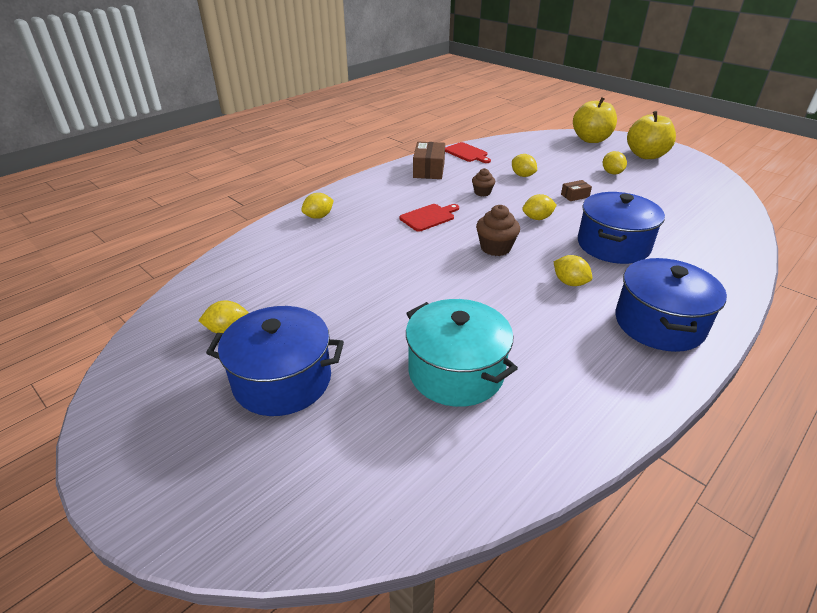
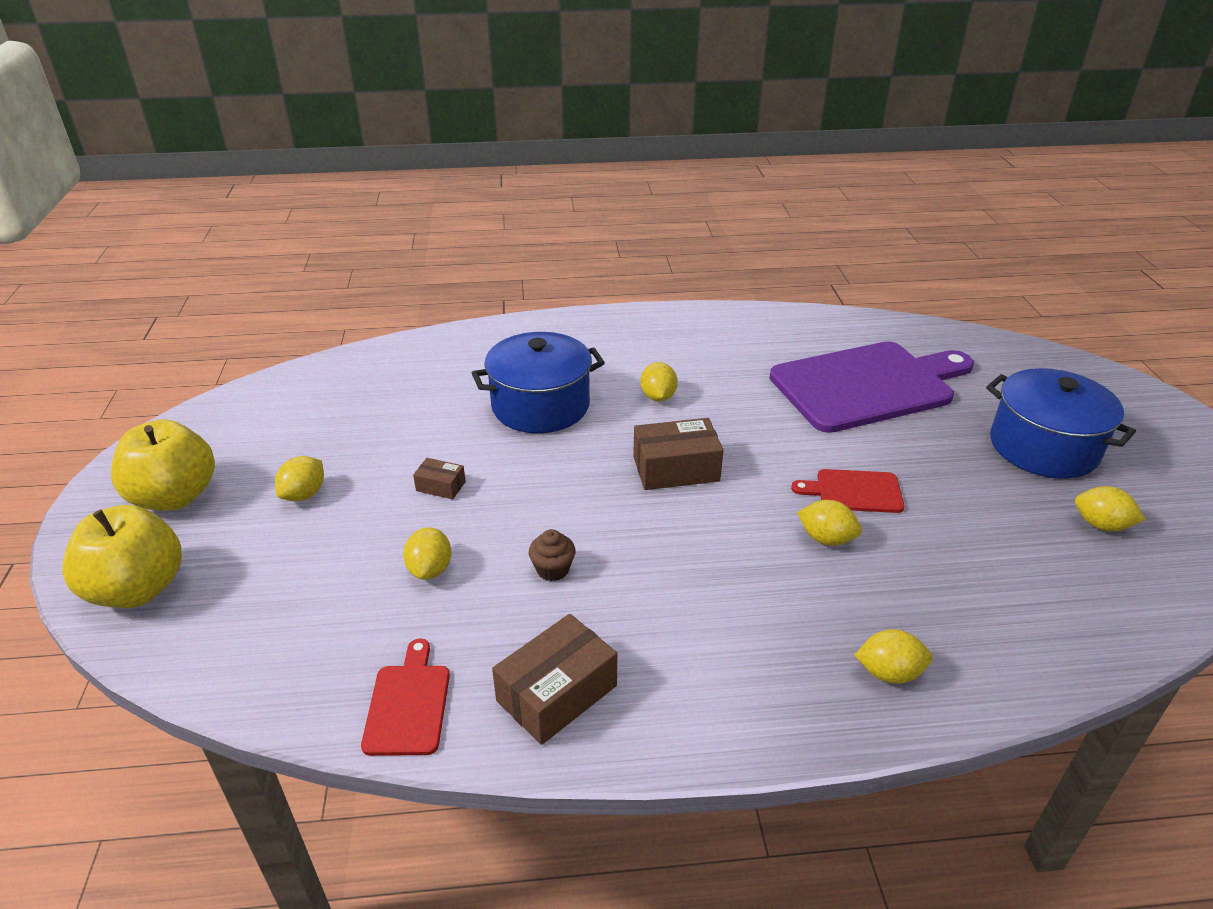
camera: 140 degrees left, 0 degrees up
red cutting board [399,204,459,232] -> red cutting board moved to [791,469,905,513]
turquoise pot [406,299,518,407] -> purple cutting board [770,341,974,433]
brown cupcake [476,205,520,256] -> brown box [633,418,724,490]
yellow lemon [522,194,557,220] -> yellow lemon moved to [797,500,862,546]
blue pot [615,258,727,352] -> none

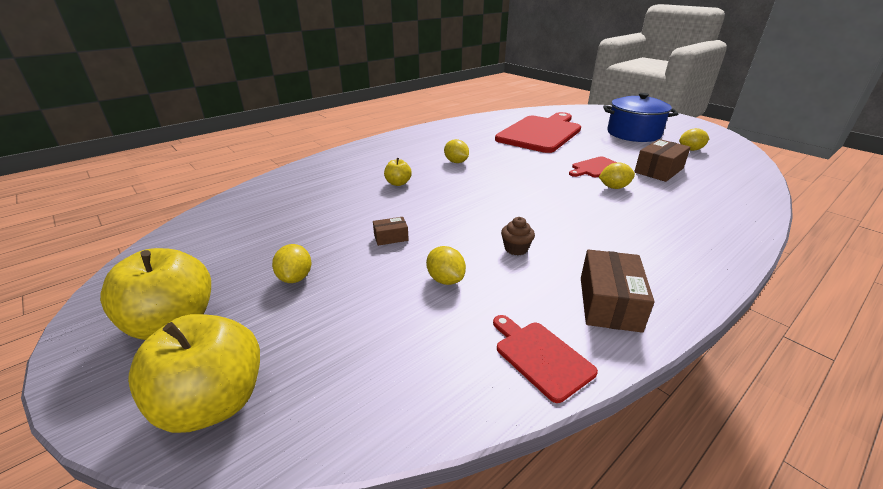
camera: 35 degrees left, 5 degrees down
blue pot [472,332,605,433] -> yellow apple [384,158,412,186]
brown box [633,418,724,490] -> brown box moved to [634,139,691,182]
purple cutting board [770,341,974,433] -> red cutting board [495,112,581,153]
yellow lemon [854,629,932,684] -> none

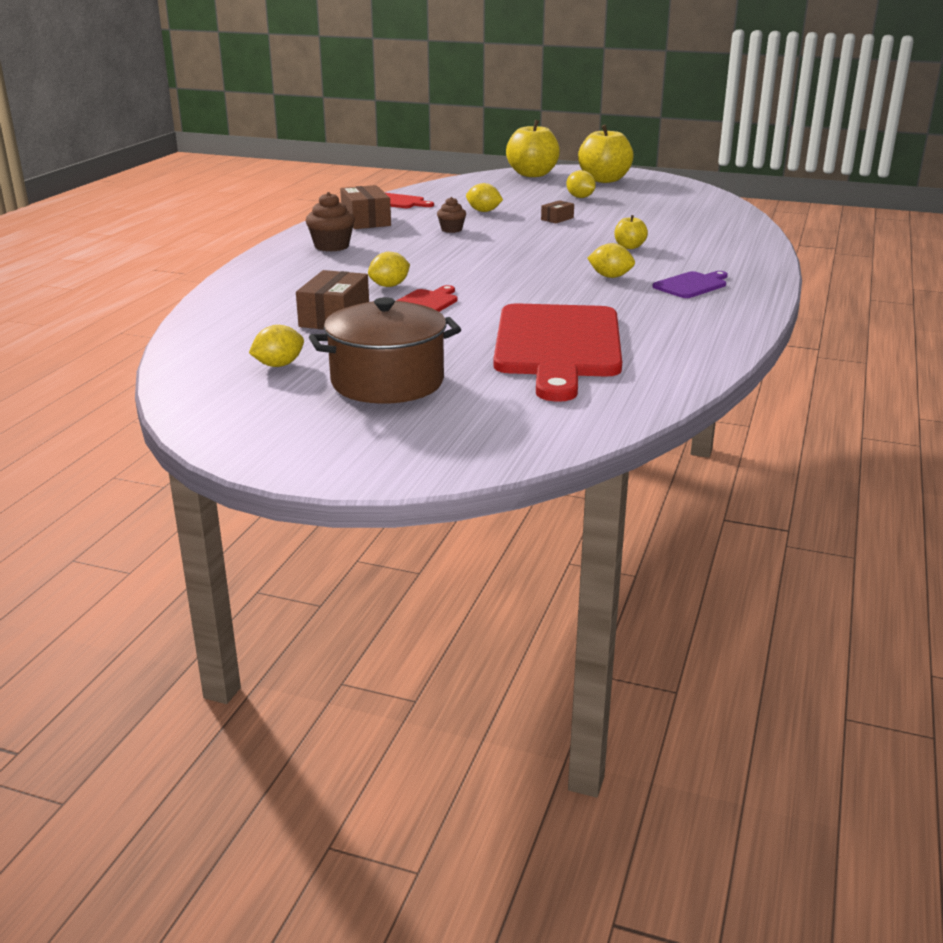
camera: 150 degrees right, 5 degrees down
blue pot [603,93,678,142] -> brown pot [309,297,461,404]
none -> brown cupcake [306,192,355,252]
none -> purple cutting board [652,271,728,298]

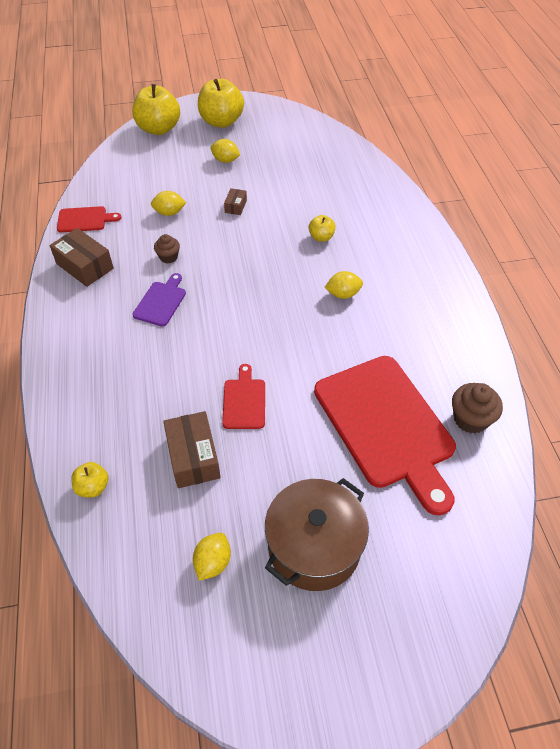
camera: 30 degrees left, 25 degrees up
brown cupcake [306,192,355,252] -> brown cupcake moved to [452,383,503,433]
yellow lemon [368,252,410,287] -> none
purple cutting board [652,271,728,298] -> purple cutting board moved to [133,273,186,326]
none -> yellow apple [71,462,109,497]

